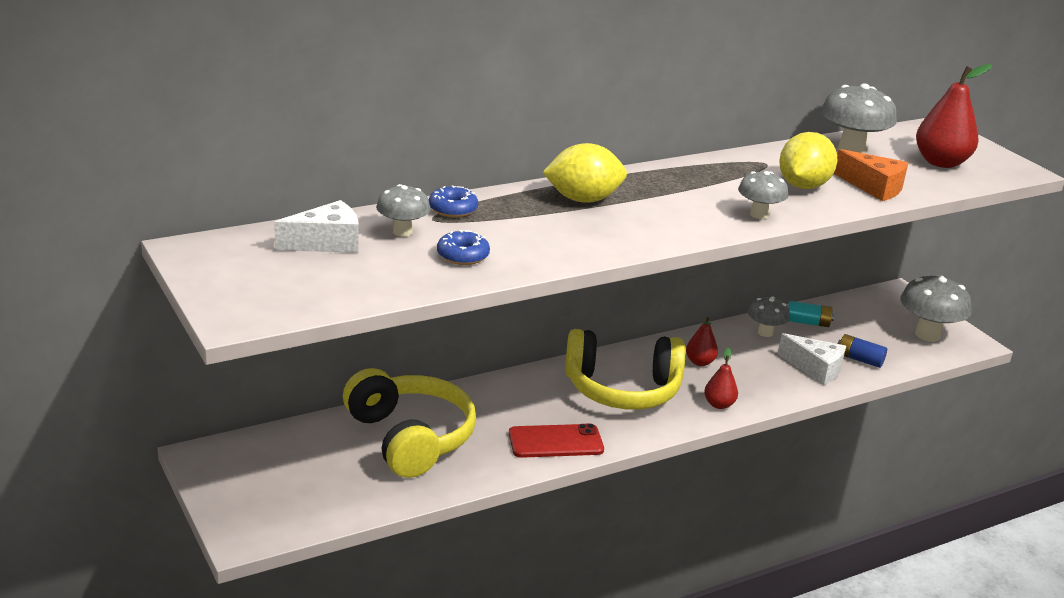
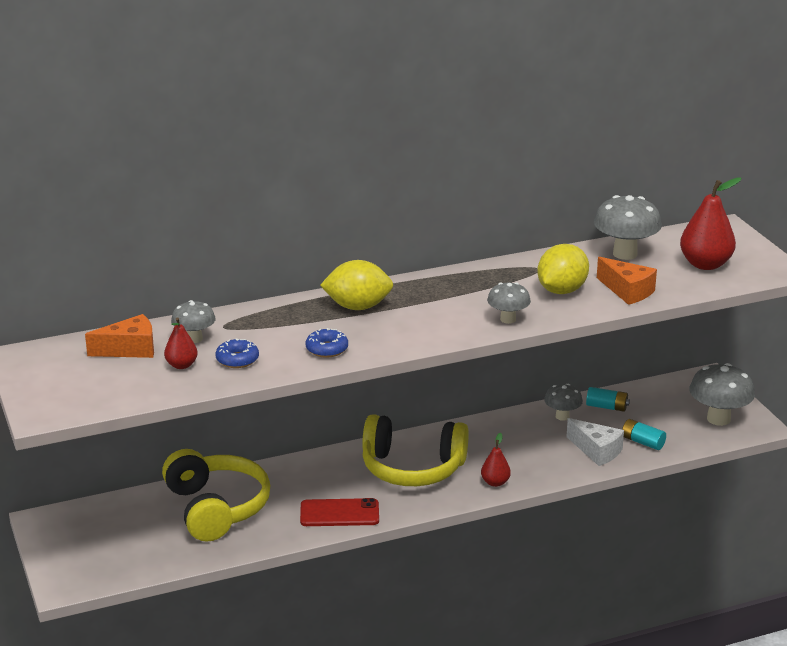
camera: 10 degrees right, 0 degrees up
white cheese [274,200,359,253] -> orange cheese [85,314,154,358]
blue donut [429,185,478,217] -> blue donut moved to [306,328,348,358]
red pear [686,317,718,366] -> red pear moved to [164,318,198,369]
blue battery [838,334,887,368] -> turquoise battery [622,419,666,450]

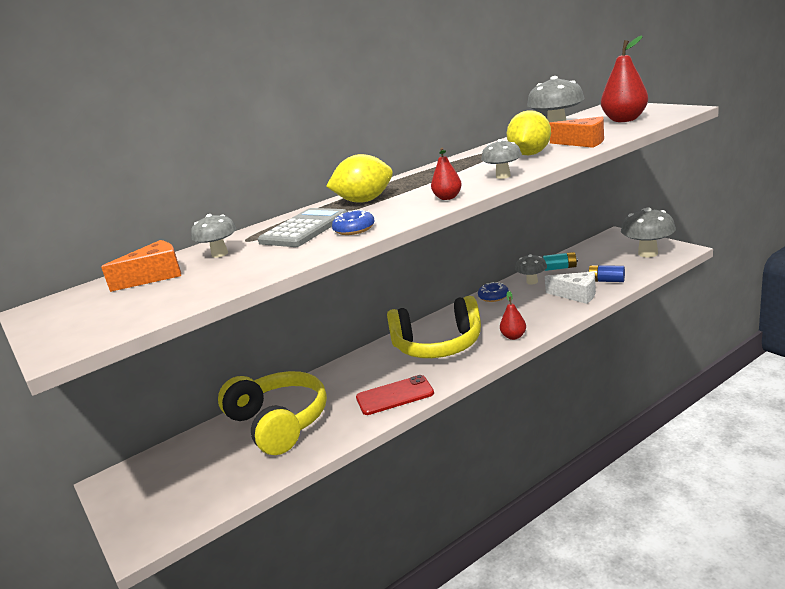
camera: 10 degrees left, 5 degrees down
red pear [164,318,198,369] -> red pear moved to [431,148,462,200]
blue donut [215,338,259,368] -> blue donut moved to [478,282,509,302]
turquoise battery [622,419,666,450] -> blue battery [587,265,625,282]
none -> grey calculator [258,208,348,247]

